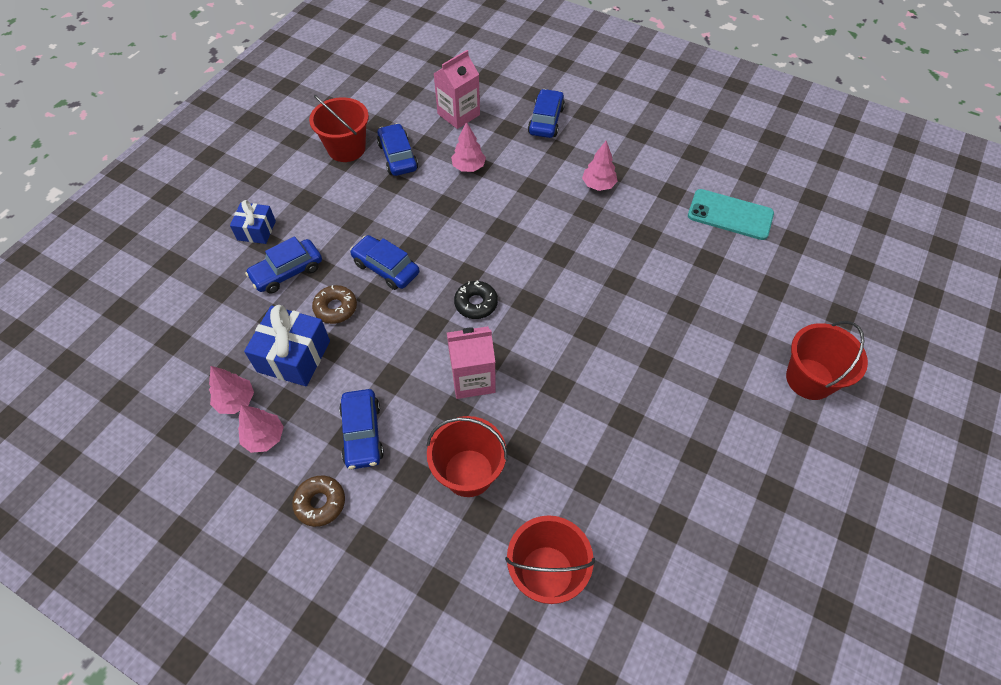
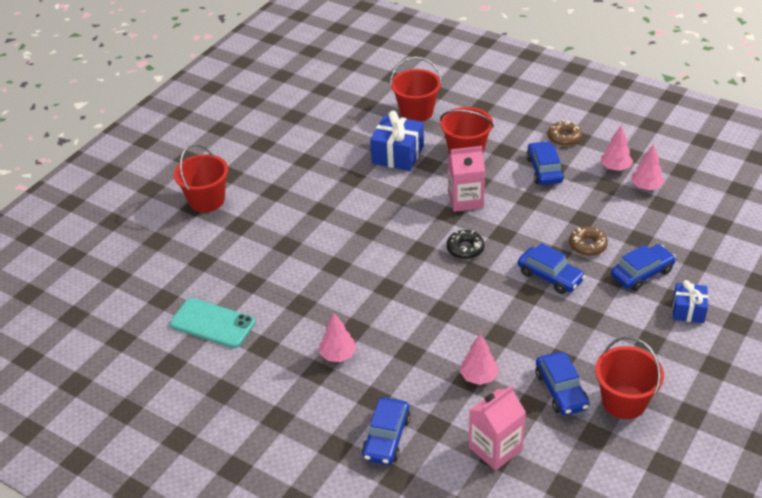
camera: 175 degrees left, 15 degrees down
blue gift [244,305,330,386] -> blue gift moved to [370,111,424,171]

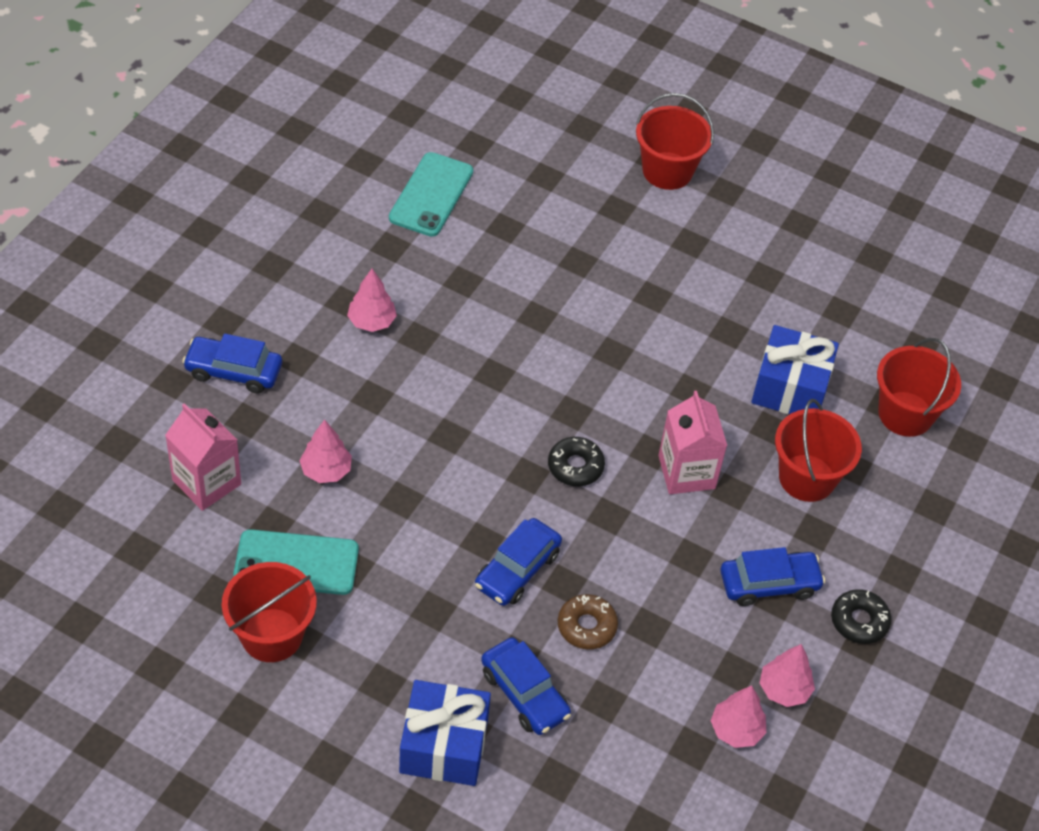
camera: 80 degrees right, 10 degrees up
blue car [536,352,589,416] -> turquoise phone [233,529,359,595]
brown donut [548,121,582,146] -> black donut [831,589,891,644]
blue gift [673,280,708,323] -> blue gift [399,680,491,786], size x1.61

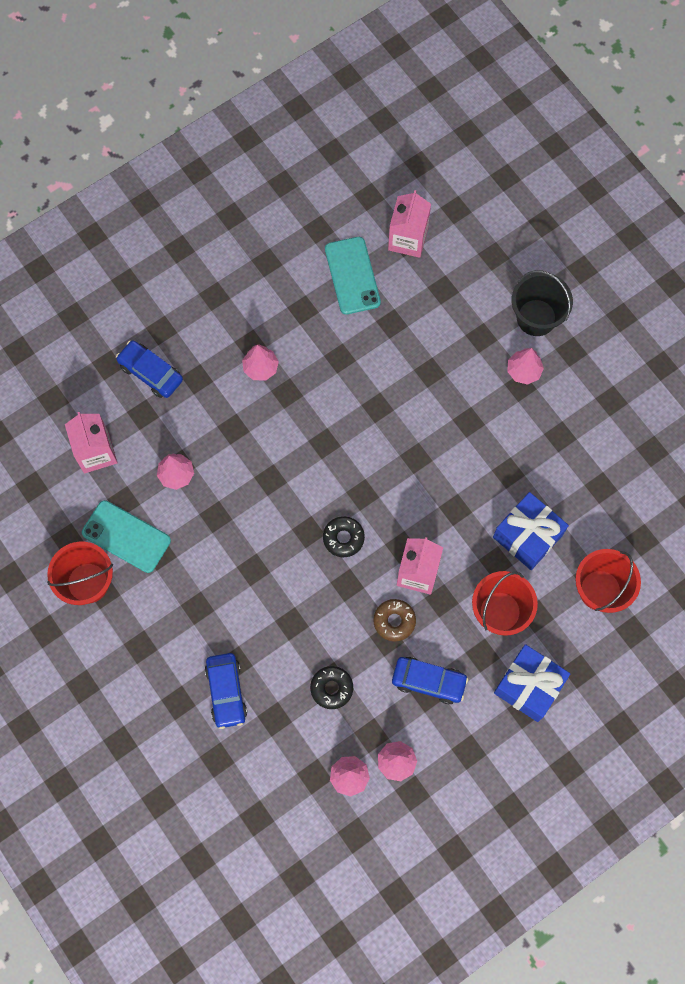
camera: 30 degrees right, 20 degrees up
turquoise phone [389,152,473,237] -> turquoise phone turned 60 degrees counterclockwise [325,237,381,315]
blue gift [399,680,491,786] -> blue gift moved to [494,644,570,722]
blue car [475,518,562,606] -> none
brown donut [558,594,618,649] -> brown donut moved to [373,599,416,642]
red bucket [636,93,714,190] -> black bucket [512,270,573,336]
black donut [831,589,891,644] -> black donut moved to [310,666,353,709]
none -> pink carton [388,190,431,258]
none -> pink tree [507,348,544,385]

